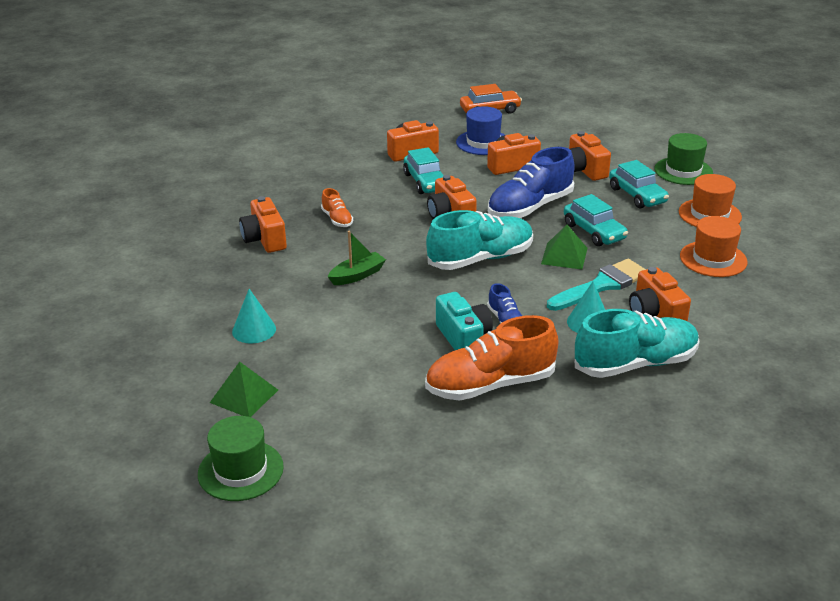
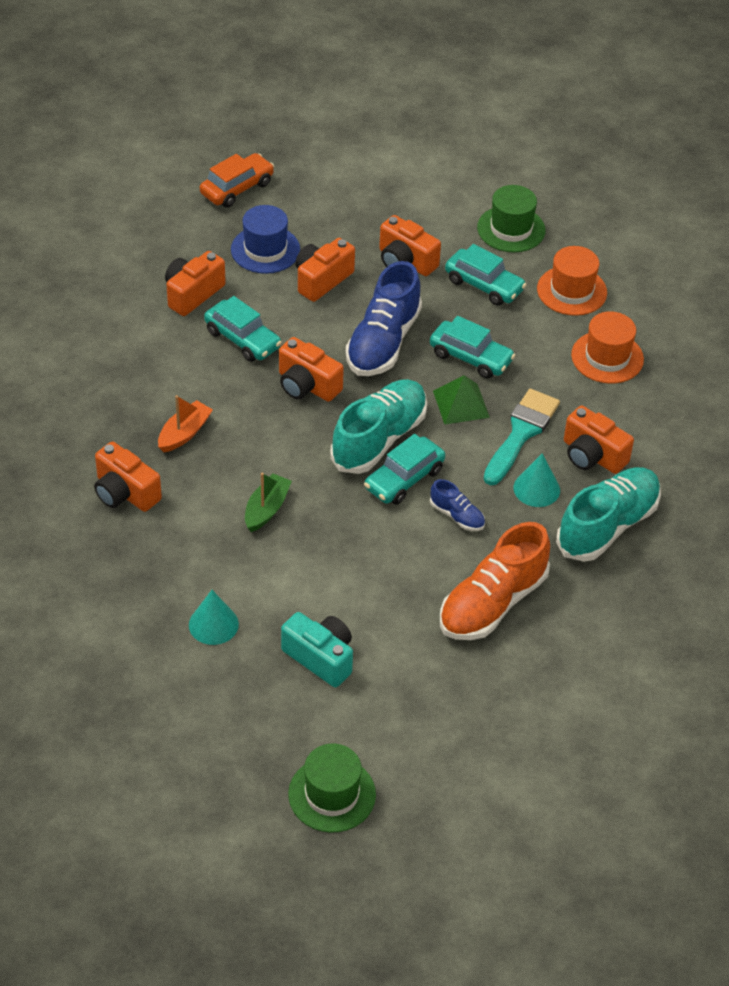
camera: 30 degrees left, 15 degrees up
green pyramid [210,362,278,417] -> none
orange shoe [321,188,353,227] -> orange boat [158,395,213,452]
turquoise camera [436,292,493,350] -> turquoise camera moved to [281,612,353,687]
none -> turquoise car [364,434,445,505]

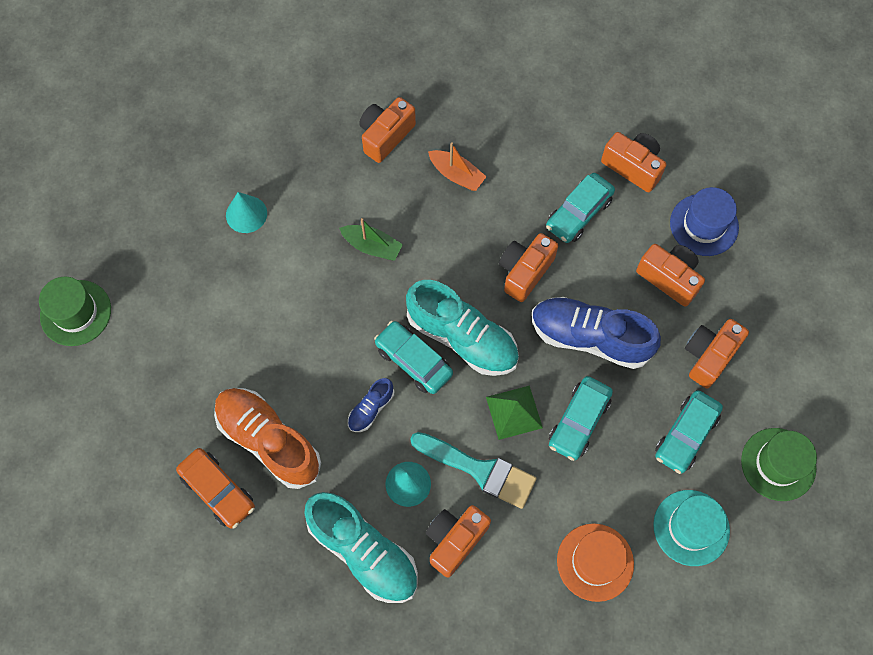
camera: 90 degrees right, 20 degrees up
orange car [200,153,274,208] -> orange car moved to [176,448,255,529]
turquoise camera [281,612,353,687] -> none
orange hat [537,246,607,316] -> turquoise hat [653,490,730,566]

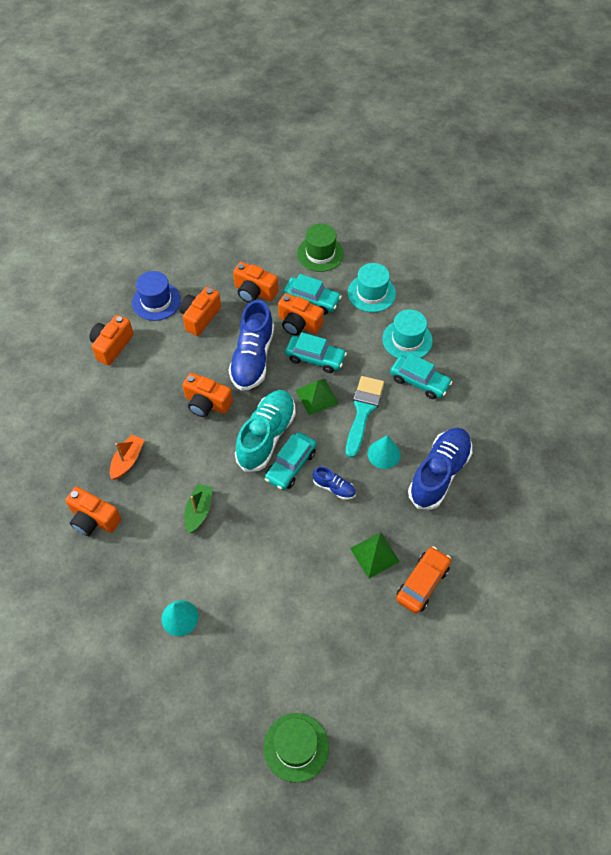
camera: 100 degrees left, 10 degrees down
orange shoe [214,388,321,489] -> green pyramid [350,532,400,579]
turquoise shoe [304,492,418,603] -> blue shoe [408,428,472,510]
orange camera [426,505,491,578] -> orange camera moved to [278,293,324,336]
turquoise car [546,173,615,243] -> turquoise car moved to [390,353,452,399]
orange hat [557,523,634,602] -> turquoise hat [382,309,433,358]

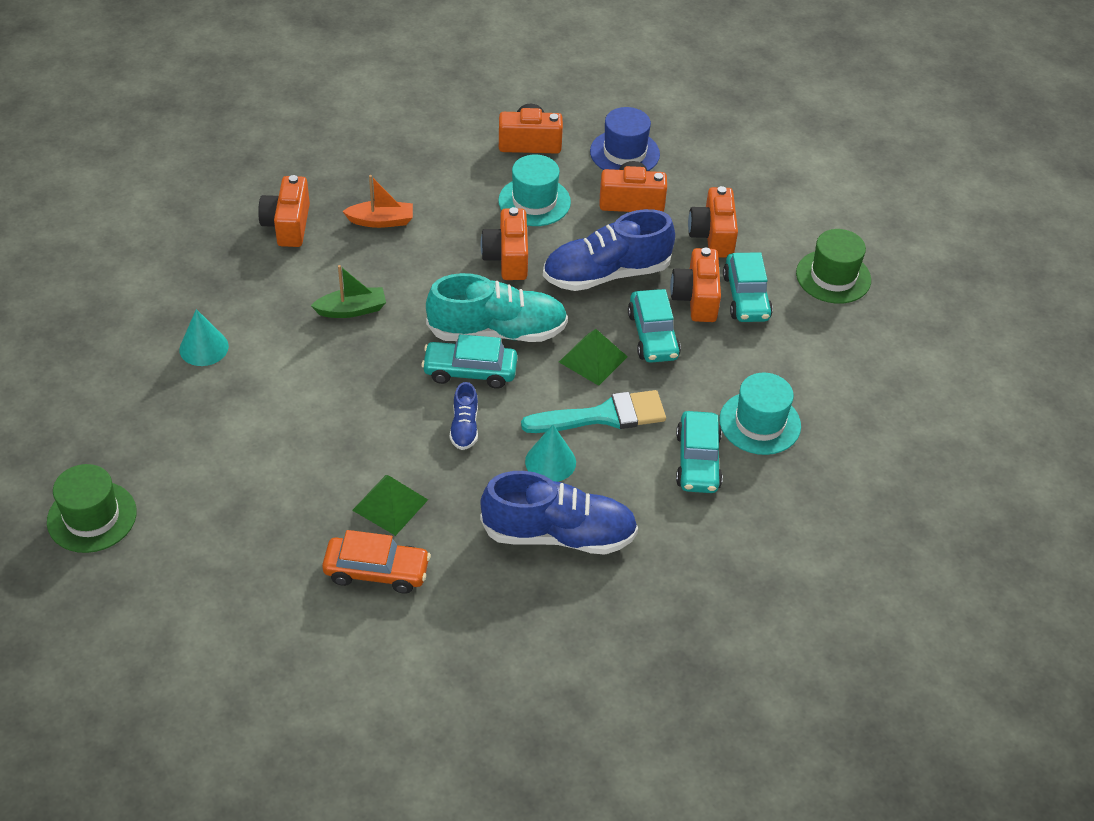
camera: 60 degrees right, 10 degrees down
turquoise hat [348,263,396,312] -> turquoise hat moved to [498,155,571,226]

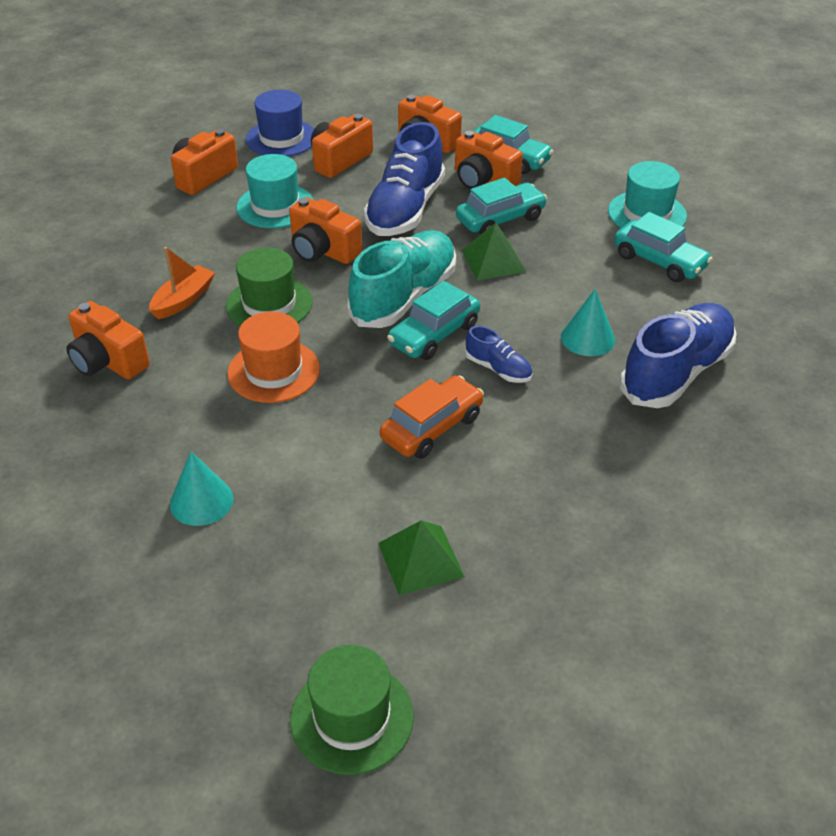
camera: 50 degrees left, 5 degrees down
green boat [311,265,386,318] -> orange hat [227,312,320,403]
orange car [322,530,431,594] -> orange car moved to [380,375,484,459]
green pyramid [352,475,428,536] -> green pyramid moved to [378,520,465,595]
turquoise brush [521,390,666,433] -> none
turquoise car [628,289,681,363] -> turquoise car turned 60 degrees counterclockwise [456,178,547,235]
green hat [796,229,871,304] -> green hat moved to [226,247,313,326]

